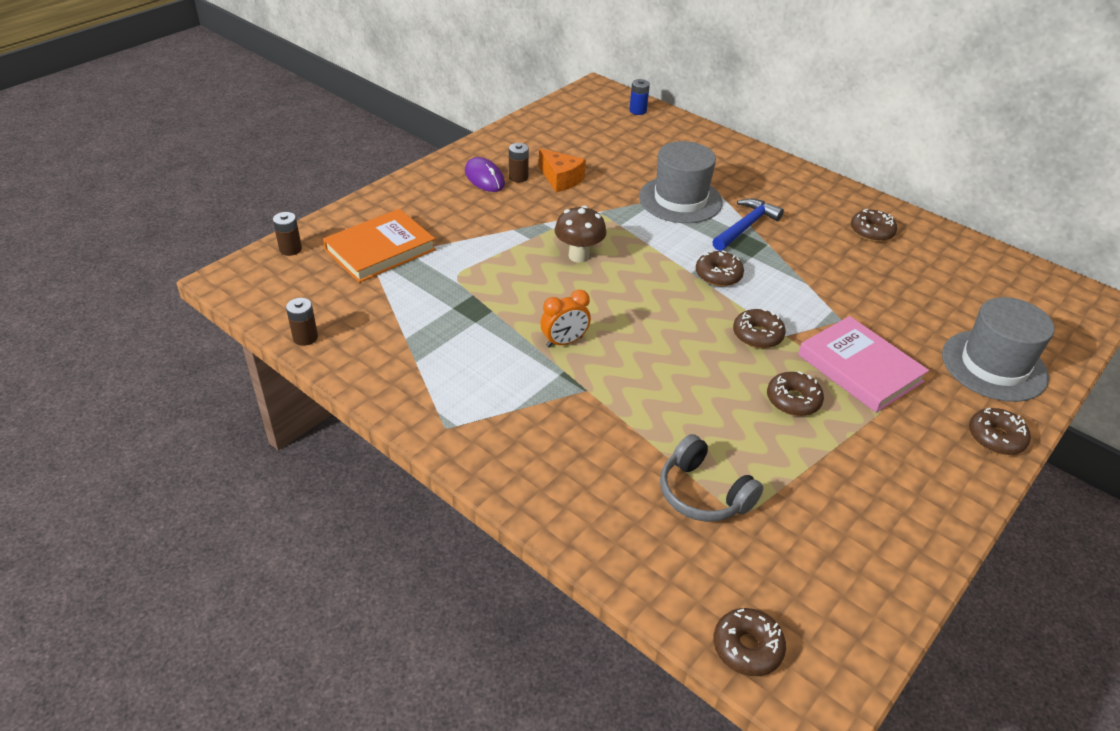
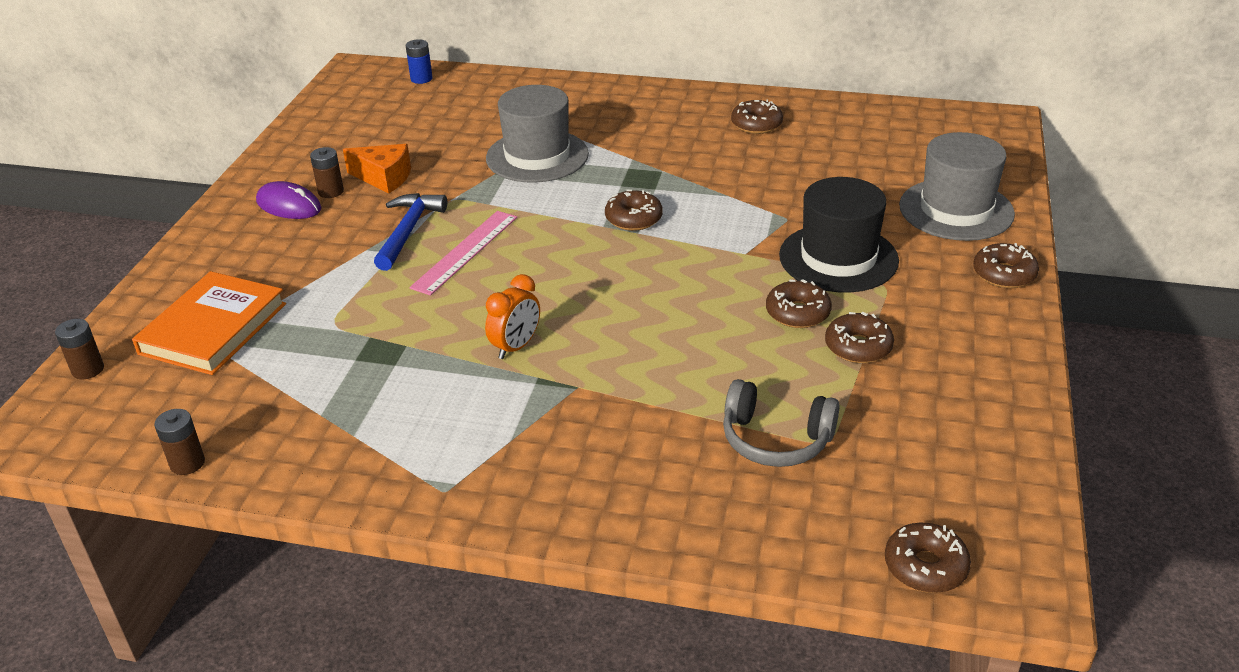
camera: 25 degrees left, 5 degrees down
brown mushroom [555,206,606,263] -> pink ruler [409,211,517,295]
blue hammer [712,199,784,251] -> blue hammer moved to [374,193,447,271]
brown donut [733,308,786,349] -> brown donut moved to [825,312,894,363]
pink book [798,316,929,413] -> black hat [779,177,899,293]

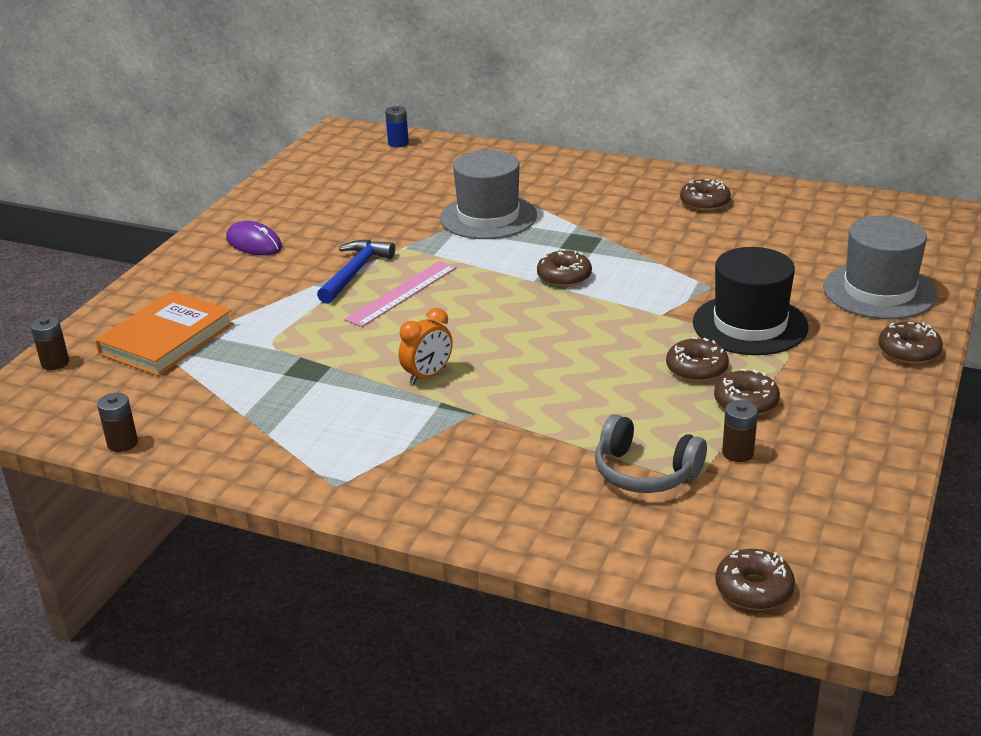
camera: 10 degrees right, 5 degrees down
brown battery [310,147,344,198] -> brown battery moved to [722,400,758,462]
orange cheese [343,144,411,194] -> none

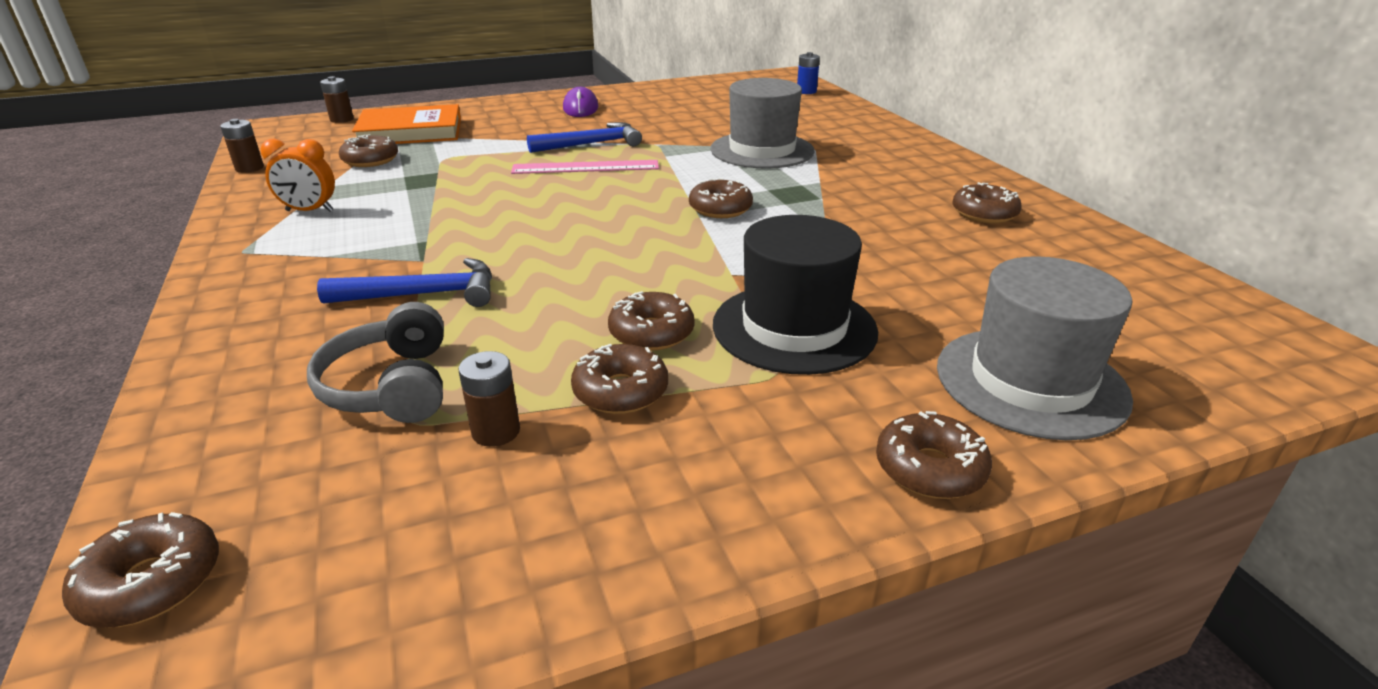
camera: 45 degrees right, 0 degrees up
orange clock [399,308,453,385] -> orange clock moved to [260,139,335,212]
none -> blue hammer [317,258,492,307]
none -> brown donut [339,134,398,167]

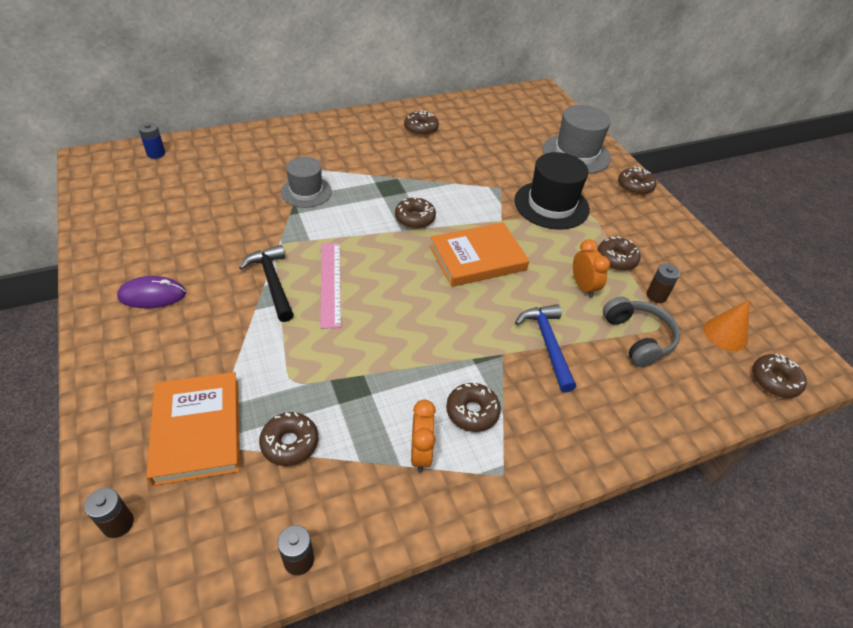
camera: 95 degrees left, 15 degrees up
grey headphones [307,302,444,423] -> grey headphones turned 90 degrees counterclockwise [603,297,680,367]
blue hammer [527,122,642,153] -> black hammer [239,245,294,322]
brown donut [608,291,694,351] -> brown donut moved to [446,383,501,432]
grey hat [710,78,815,169] -> grey hat [281,157,332,208], size x0.66
none -> orange book [430,222,529,287]
none -> orange clock [573,239,610,298]
none -> orange cone [704,300,749,351]

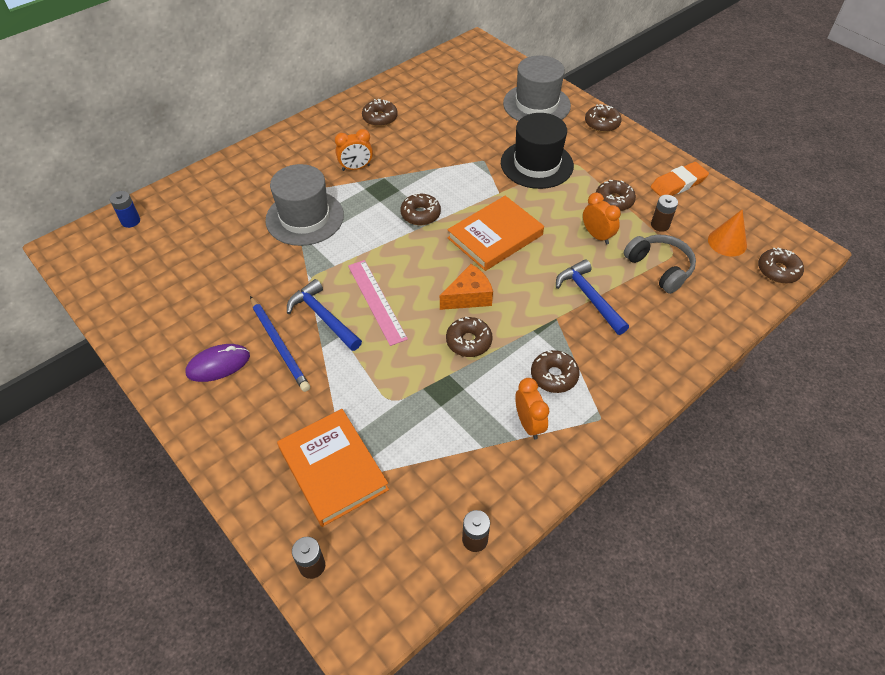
camera: 15 degrees left, 5 degrees up
black hammer [239,245,294,322] -> blue hammer [287,279,362,351]
brown donut [259,412,318,466] -> brown donut moved to [446,317,493,357]
grey hat [281,157,332,208] -> grey hat [265,164,344,246], size x1.52
none -> blue pencil [250,296,310,392]
none -> orange clock [335,129,373,171]
none -> orange cheese [440,264,493,310]
none -> orange eraser [650,162,709,196]

